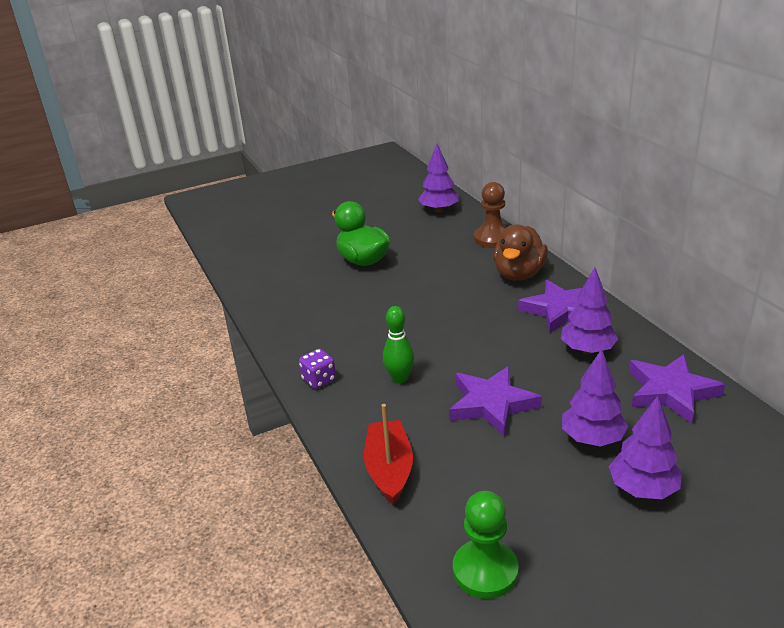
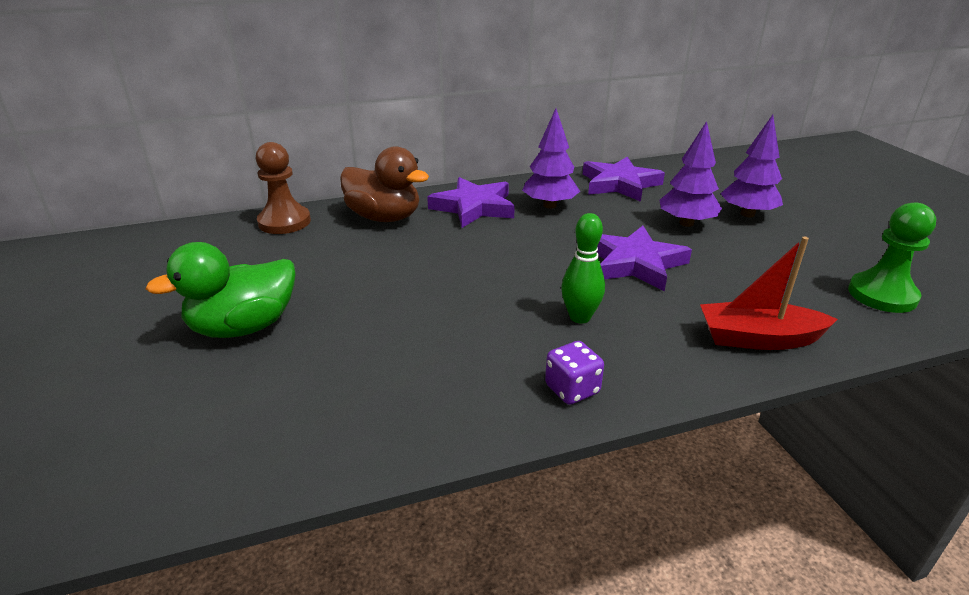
camera: 85 degrees left, 0 degrees up
purple tree [418,144,459,213] -> none

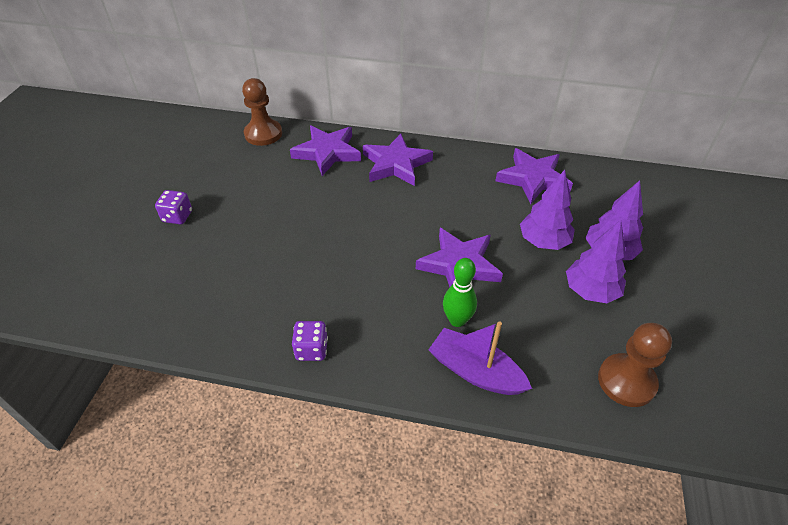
camera: 30 degrees right, 15 degrees up
green duck [146,242,295,338] -> purple dice [155,190,192,224]
brown duck [340,146,429,222] -> purple star [290,126,361,176]
purple tree [522,108,580,209] -> purple tree moved to [566,220,626,303]
green bowling pin [561,213,605,323] -> green bowling pin moved to [443,258,477,327]
red boat [700,236,838,350] -> purple boat [428,321,532,395]
green pawn [848,202,936,313] -> brown pawn [598,323,672,407]

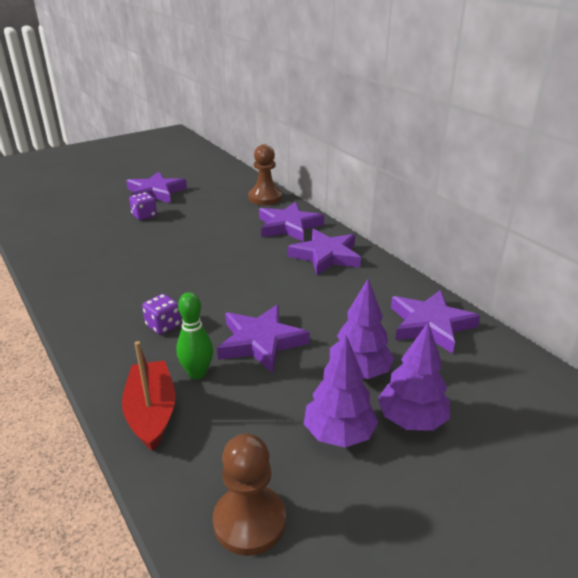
camera: 45 degrees right, 15 degrees down
purple dice [292,321,328,361] -> purple dice moved to [142,294,181,335]
purple boat [428,321,532,395] -> red boat [122,341,176,451]
none -> purple star [126,172,187,203]

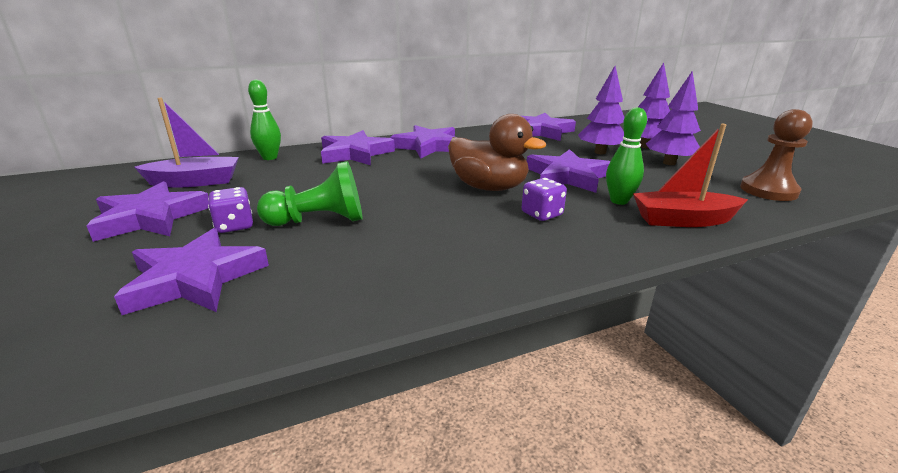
camera: 80 degrees left, 5 degrees down
brown pawn [248,144,282,205] -> green bowling pin [248,79,281,160]
none -> purple star [114,228,269,315]
none -> purple boat [134,98,239,188]
none -> green pawn [257,161,362,226]
none -> brown duck [448,114,546,191]

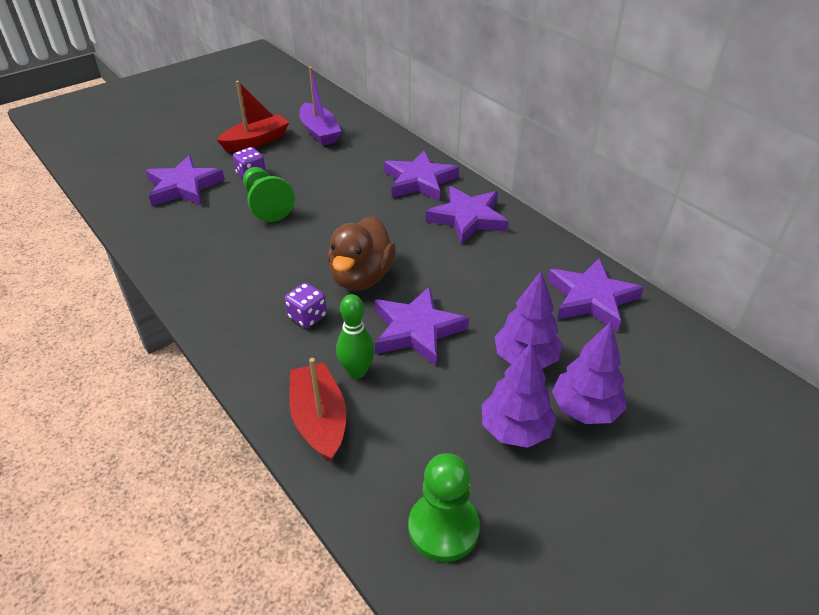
camera: 75 degrees right, 15 degrees up
purple star [86,181,209,242] -> red boat [217,81,290,152]
green bowling pin [248,79,281,160] -> none
brown pawn [740,109,813,201] -> green pawn [408,453,480,562]

